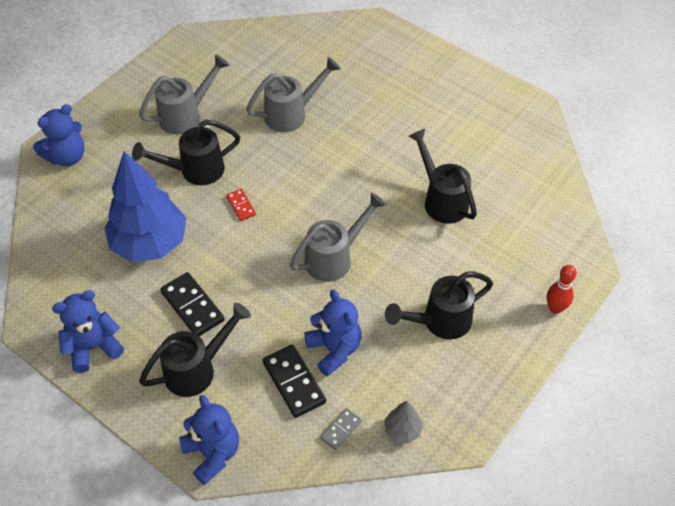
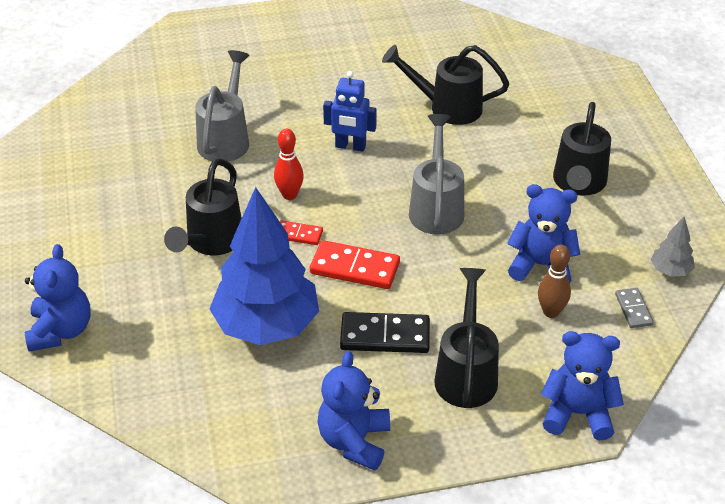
camera: 50 degrees left, 10 degrees down
grey watering can [139,54,230,134] -> none
black domino [263,345,326,418] -> brown bowling pin [538,245,571,318]
red bowling pin [547,265,576,314] -> red bowling pin moved to [274,129,304,200]
none -> red domino [310,240,400,289]
none -> blue robot [323,71,377,152]

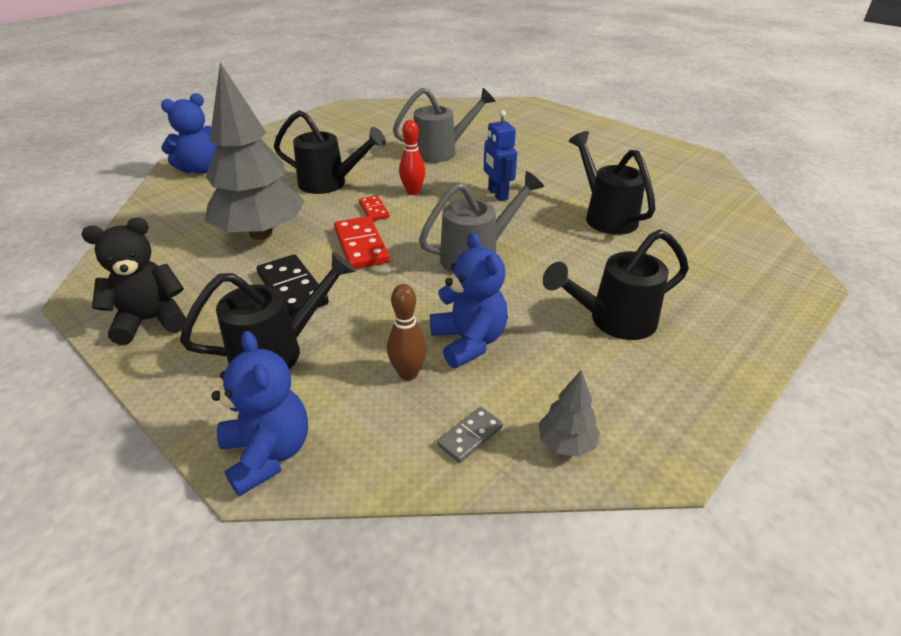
camera: 55 degrees right, 5 degrees down
black watering can [164,158,242,255] -> black watering can turned 150 degrees counterclockwise [274,110,386,194]
blue tree [210,187,319,345] -> grey tree [205,62,305,240]
blue teddy bear [318,351,390,470] -> black teddy bear [82,217,186,345]

